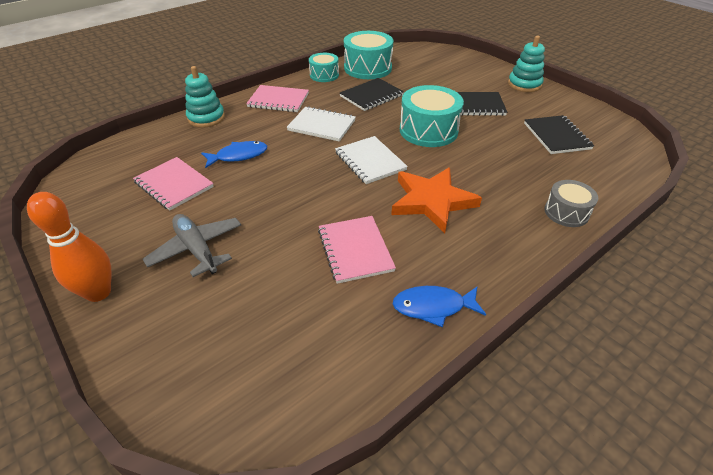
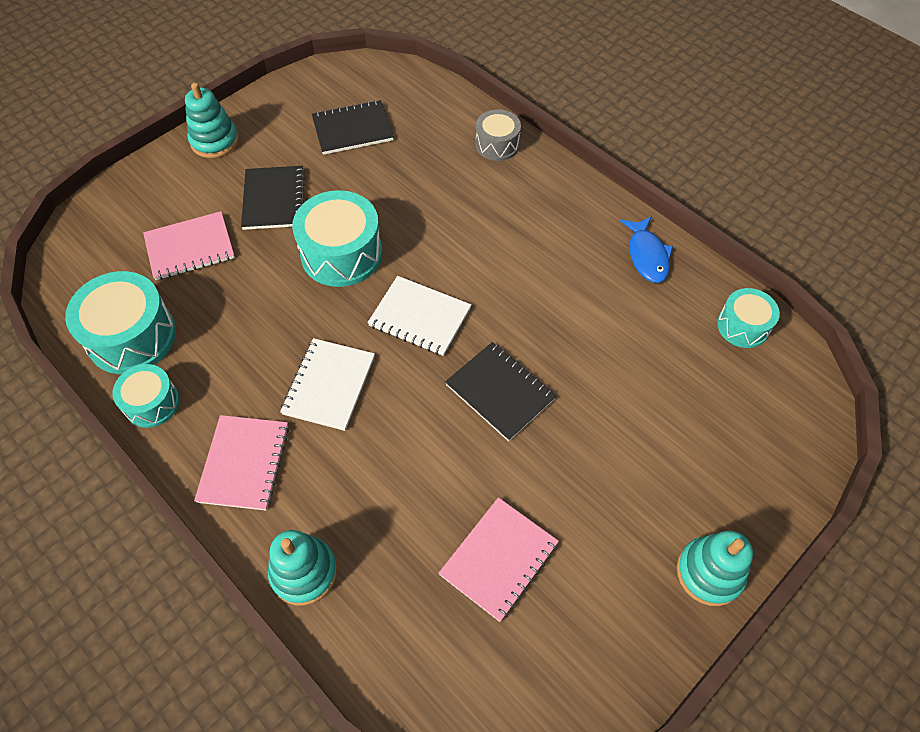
camera: 95 degrees left, 15 degrees up
orange bowling pin [27,192,112,302] -> turquoise stacking toy [677,531,753,606]
grey plane [143,214,241,277] -> none
blue fish [201,141,267,168] -> none
pink notebook [318,216,396,284] -> pink notebook moved to [143,211,235,280]
white notebook [335,136,408,184] -> white notebook turned 60 degrees clockwise [368,276,471,356]
black notebook [340,78,404,111] -> black notebook moved to [445,342,556,441]
orange star [391,167,482,233] -> none
none -> turquoise drum [717,288,780,348]

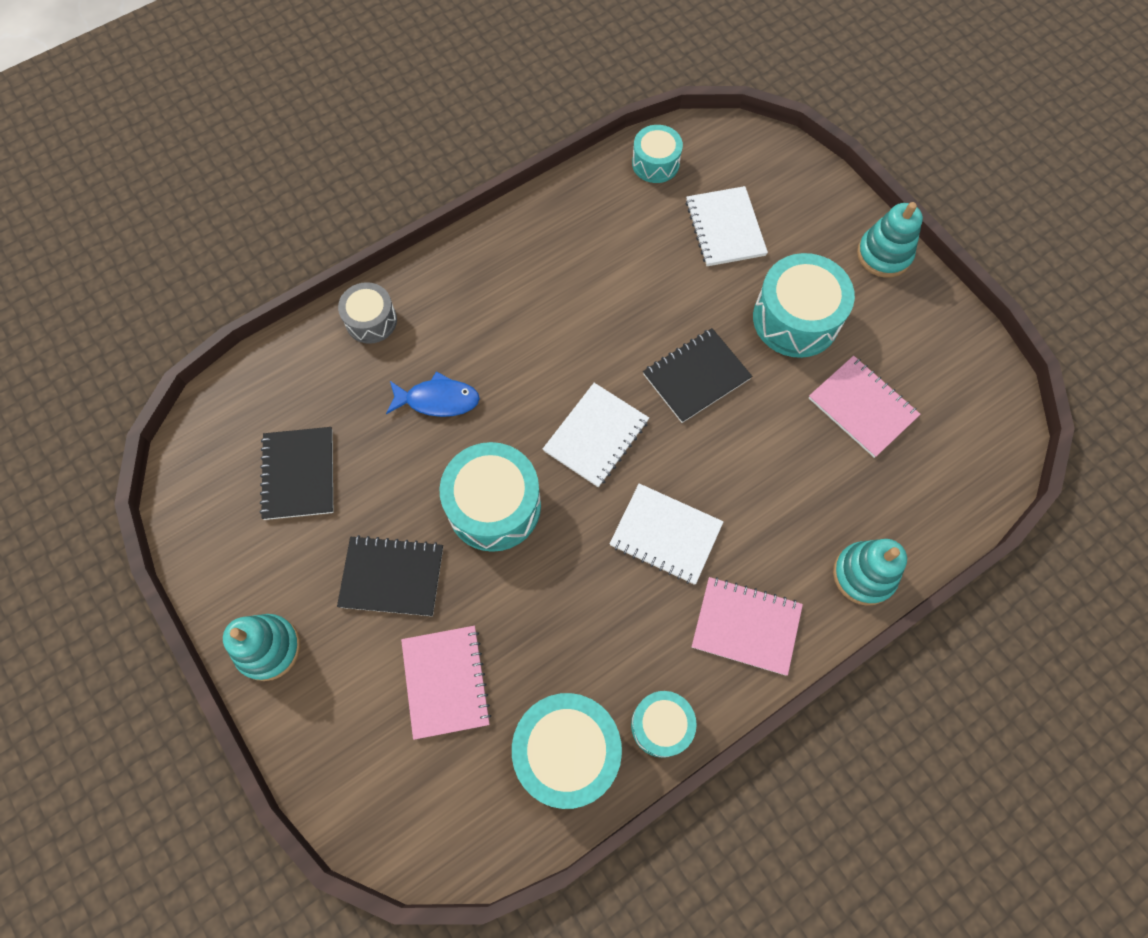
camera: 80 degrees left, 10 degrees up
blue fish [620,216,673,283] -> blue fish moved to [386,371,480,417]
none -> white notebook [686,186,768,266]
none -> turquoise drum [753,253,855,358]

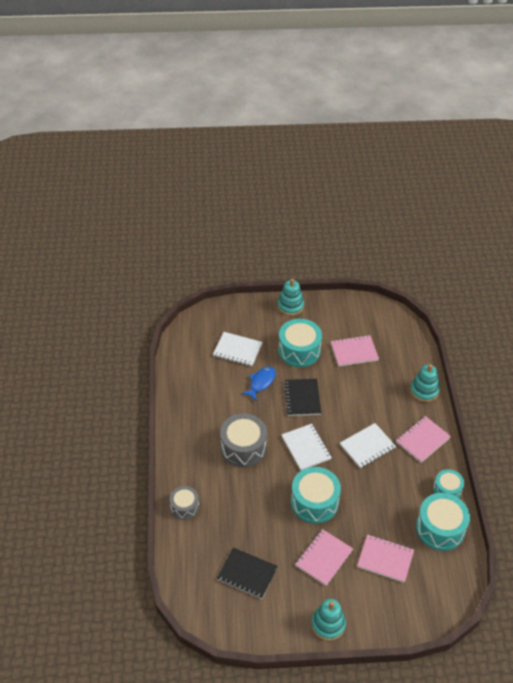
camera: 60 degrees left, 20 degrees down
black notebook [337,535,443,616] -> pink notebook [295,529,353,586]
blue fish [386,371,480,417] -> blue fish moved to [241,366,276,401]
turquoise drum [632,125,683,183] -> none
none -> grey drum [220,414,267,467]

